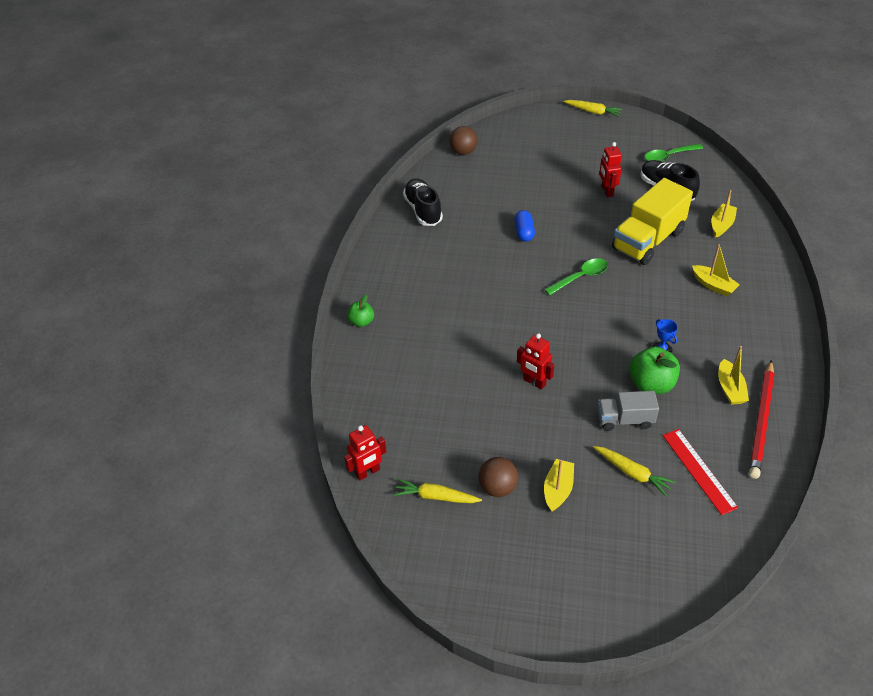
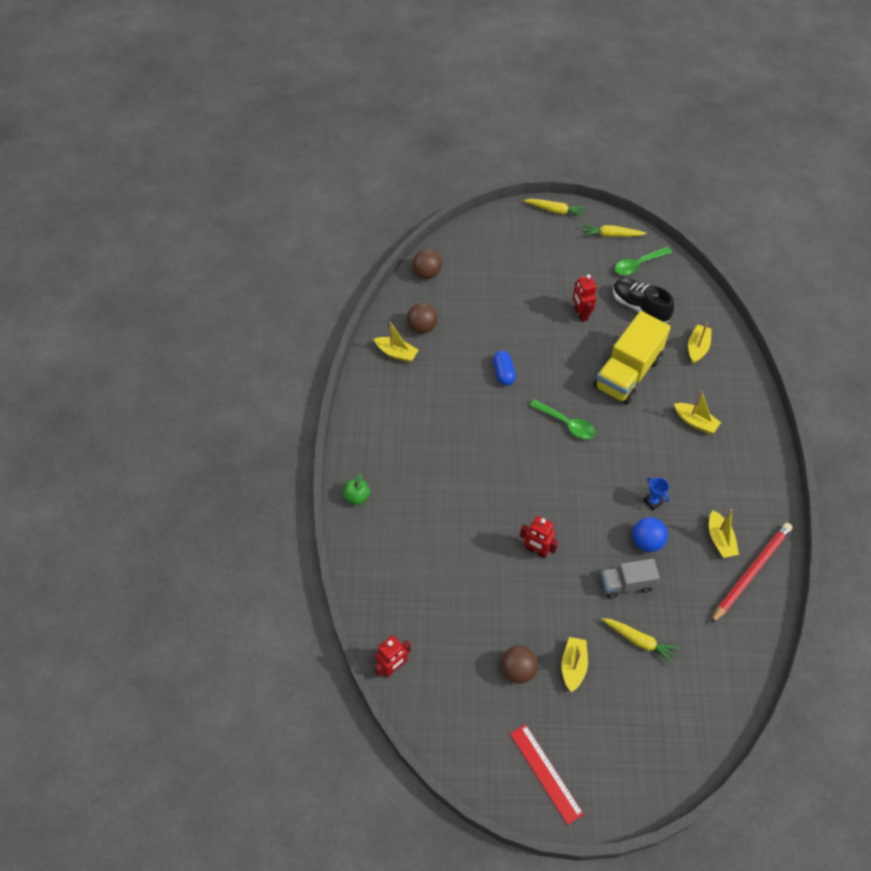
camera: 10 degrees left, 10 degrees up
yellow carrot [394,479,482,503] -> yellow carrot moved to [583,225,646,237]
black shoe [403,178,443,226] -> yellow boat [374,322,419,363]
green spoon [544,258,608,296] -> green spoon turned 75 degrees clockwise [529,399,596,439]
green apple [629,346,680,394] -> blue ball [632,517,668,552]
red ruler [663,429,738,515] -> red ruler moved to [510,724,583,825]
red pencil [749,360,774,479] -> red pencil turned 150 degrees counterclockwise [711,523,792,623]
none -> brown ball [407,303,438,334]

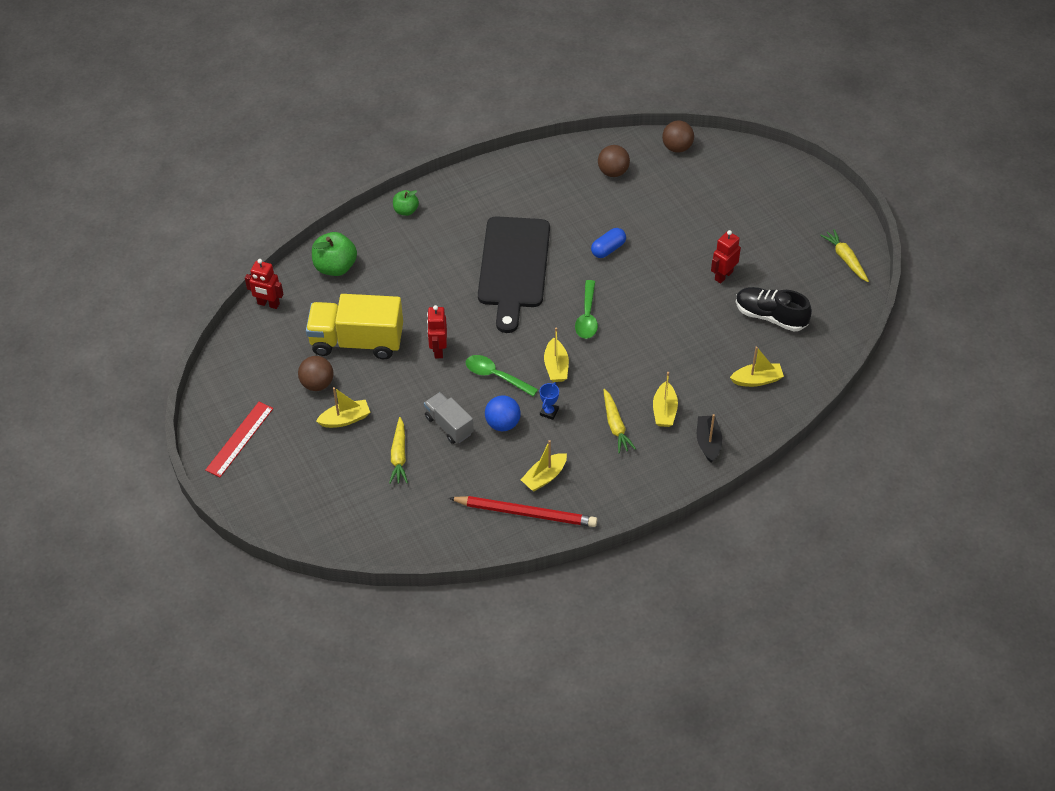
camera: 60 degrees right, 5 degrees down
yellow boat [374,322,419,363] -> yellow boat moved to [544,327,569,382]
yellow carrot [524,199,586,218] -> yellow carrot moved to [603,389,636,453]
yellow truck [594,311,671,404] -> yellow truck moved to [306,294,403,359]
black shoe [613,278,674,323] -> black shoe turned 75 degrees counterclockwise [736,287,812,332]
green spoon [615,247,672,275] -> green spoon moved to [466,355,538,397]
none -> green apple [312,232,357,276]
none -> black cutting board [478,216,550,333]
none -> black boat [697,414,722,463]

